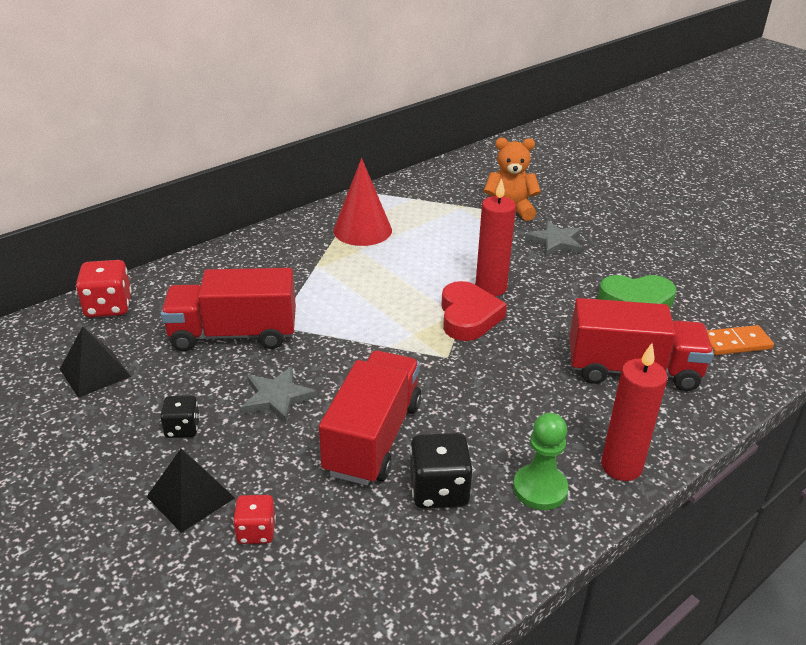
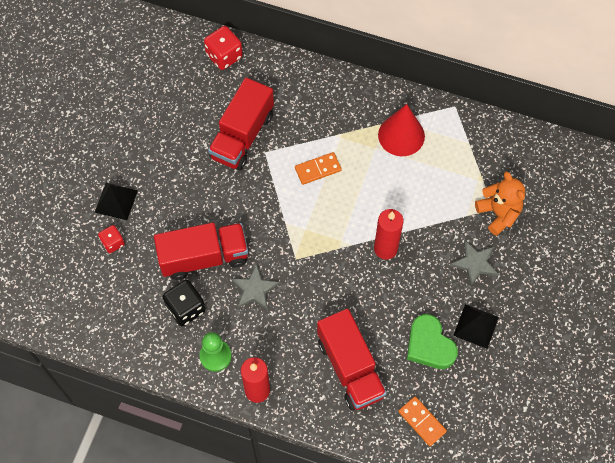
camera: 60 degrees right, 30 degrees up
black pyramid [60,326,131,398] -> black pyramid moved to [453,304,499,349]
black dice [160,395,200,438] -> none
red truck [161,268,296,351] -> red truck turned 120 degrees counterclockwise [208,78,274,170]
grey star [241,367,317,423] -> grey star moved to [231,265,280,310]
red heart [441,281,507,341] -> none
none -> orange domino [295,152,342,185]

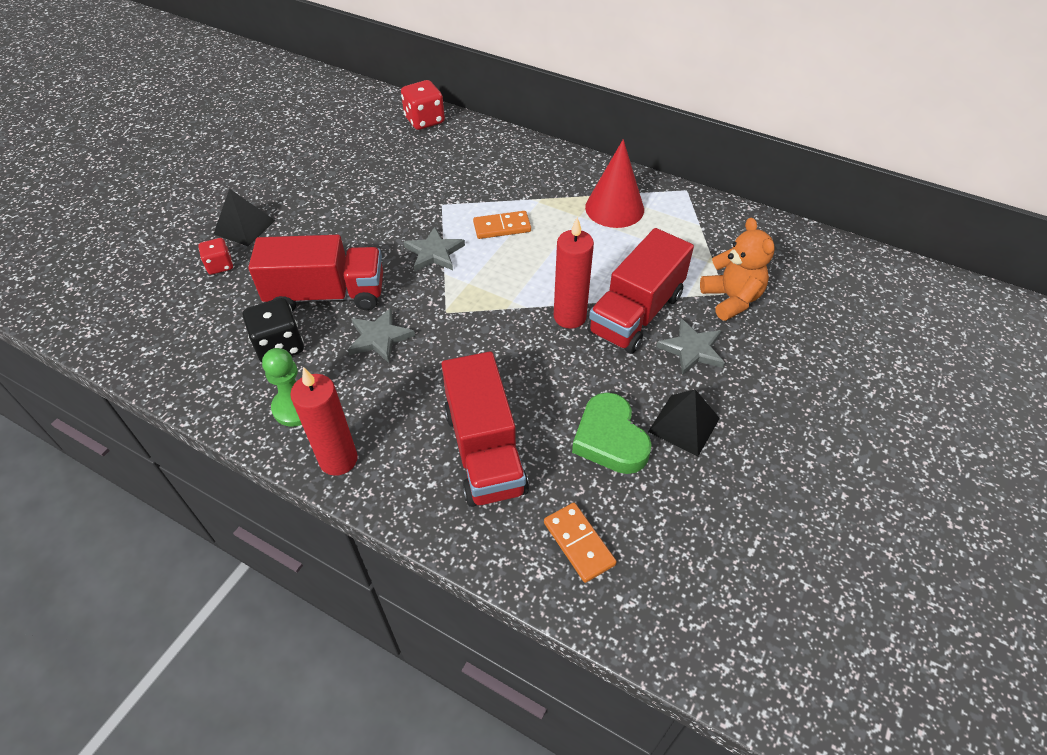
camera: 10 degrees right, 15 degrees down
red truck [208,78,274,170] -> red truck moved to [587,228,694,354]
none -> grey star [404,227,465,271]

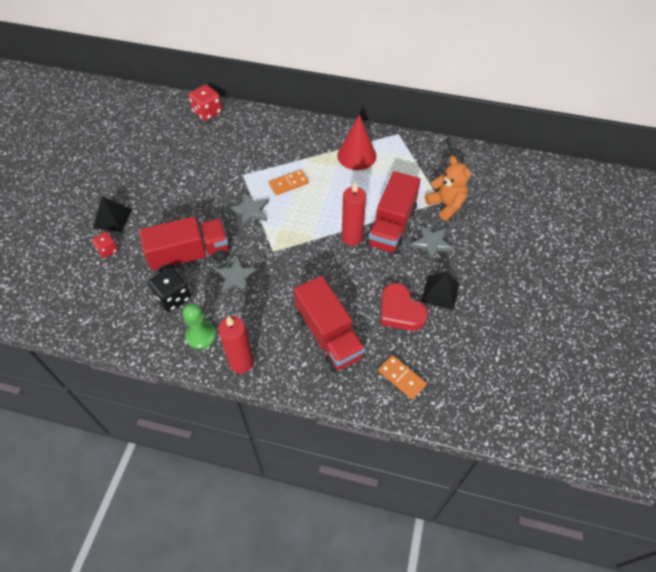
camera: 15 degrees left, 5 degrees up
green heart [572,392,652,474] -> red heart [381,283,428,331]

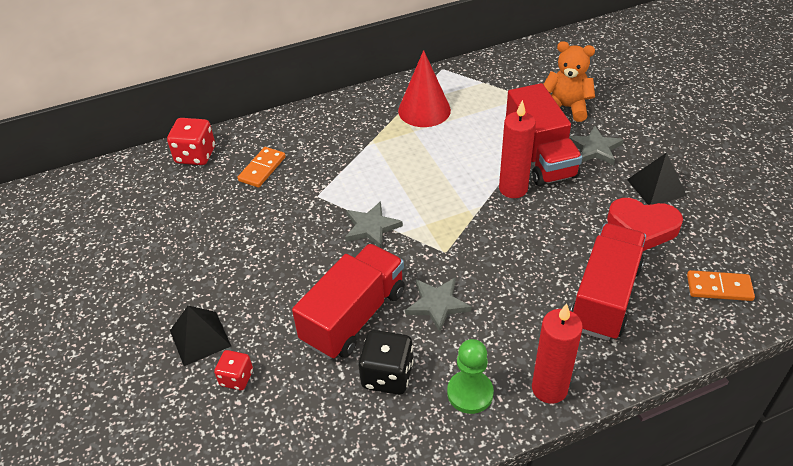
camera: 35 degrees left, 10 degrees down
orange domino [269,170,309,195] -> orange domino moved to [237,147,286,188]
red truck [294,276,365,372] -> red truck turned 90 degrees counterclockwise [571,223,646,341]

